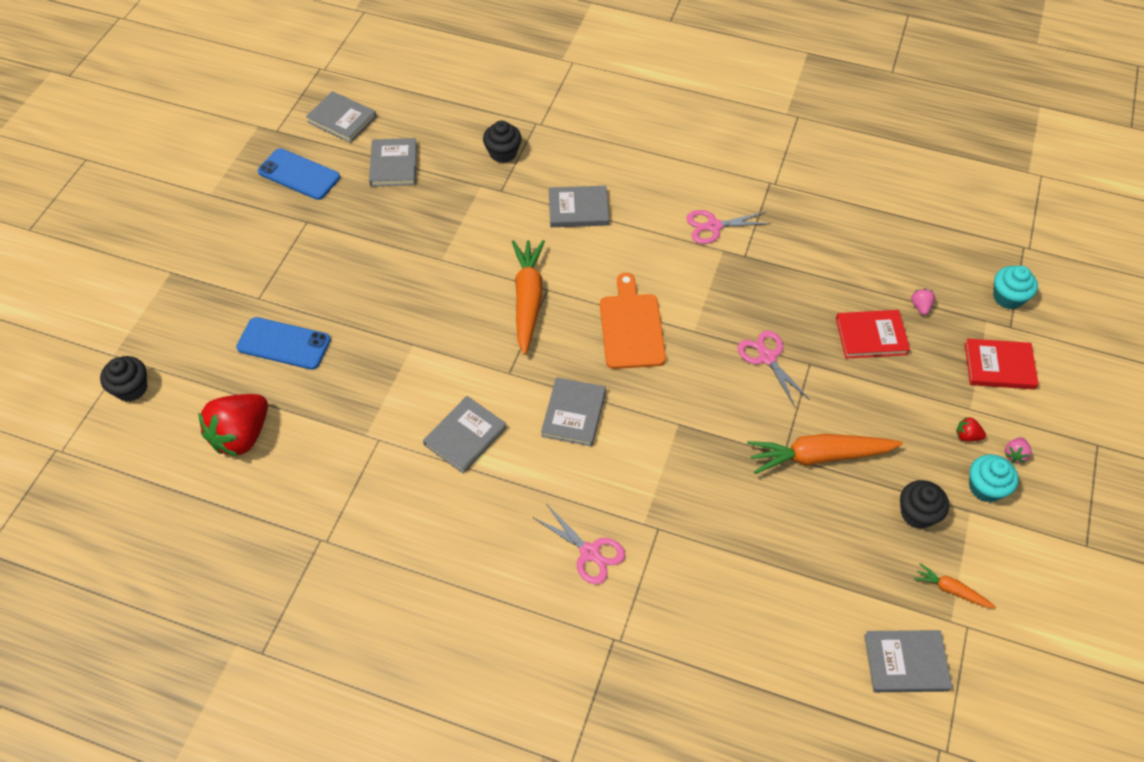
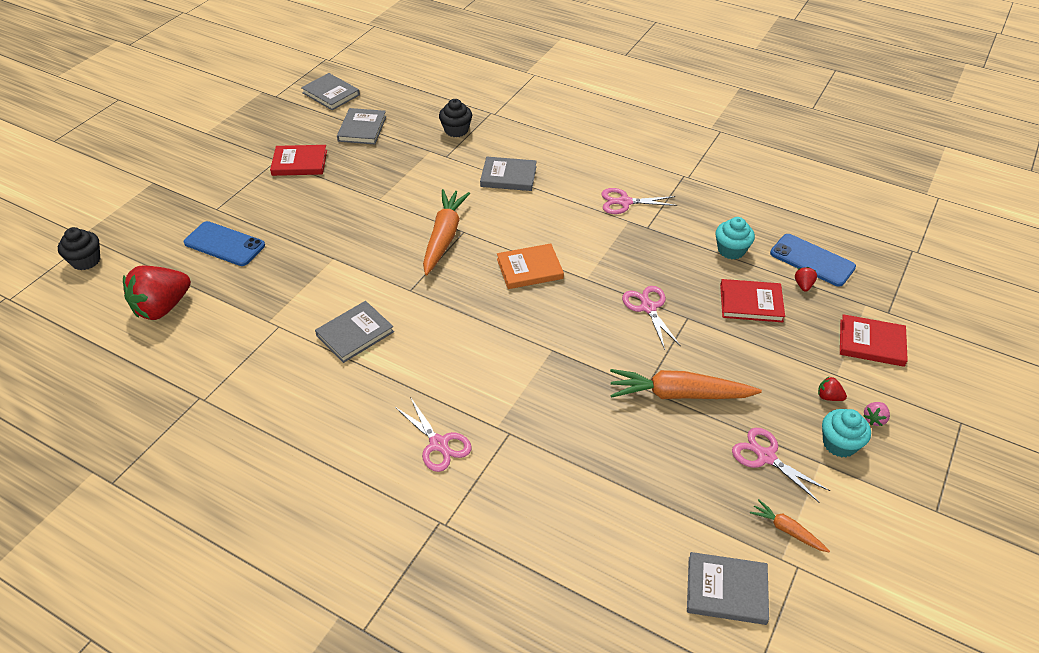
camera: 10 degrees right, 10 degrees down
blue phone [258,148,340,200] -> blue phone moved to [770,234,856,287]
grey book [541,377,606,447] -> none
orange cutting board [600,273,666,369] -> orange book [497,244,564,289]
black cupcake [900,480,949,529] -> pink scissors [732,428,830,503]
pink strawberry [911,289,935,315] -> red strawberry [795,267,817,292]
turquoise cupcake [993,266,1038,309] -> turquoise cupcake moved to [715,217,755,259]
none -> red book [270,145,327,176]

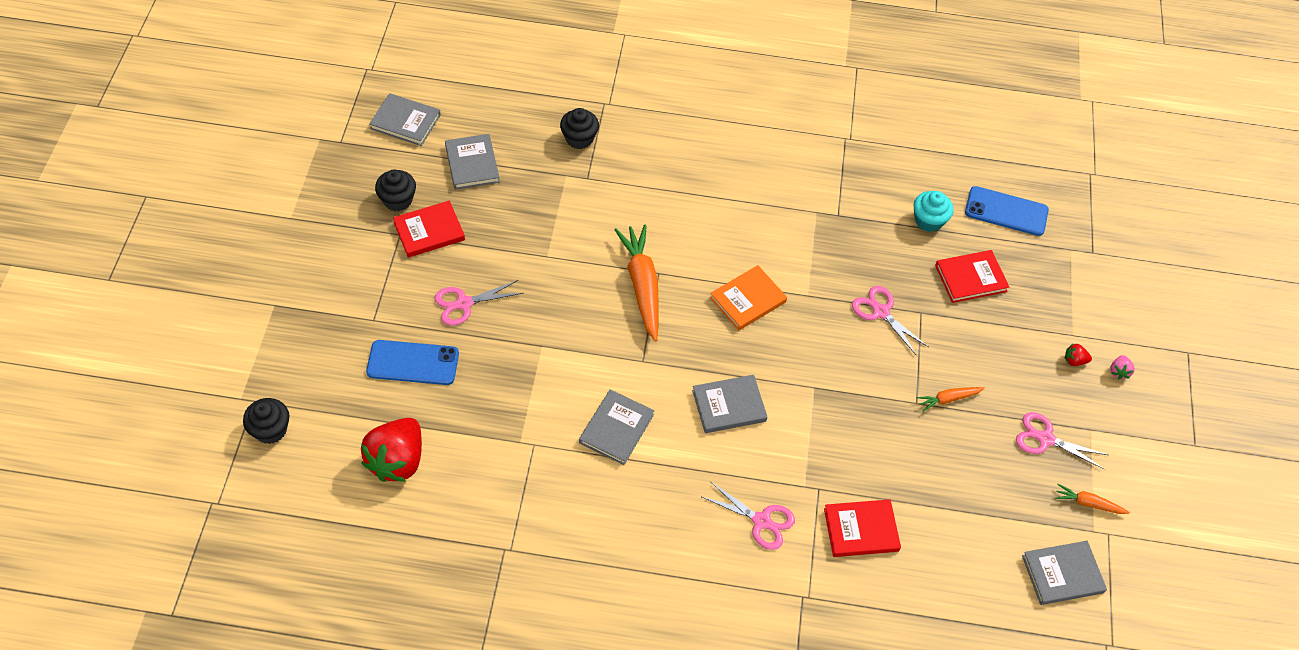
camera: 25 degrees left, 10 degrees up
grey book [480,157,537,191] -> grey book moved to [692,375,767,433]
pink scissors [601,188,677,214] -> pink scissors moved to [434,280,523,325]
orange carrot [610,369,762,399] -> orange carrot [917,387,985,412], size x0.49
red strawberry [795,267,817,292] -> none
turquoise cupcake [822,409,871,457] -> none
red book [840,314,908,367] -> red book moved to [824,499,901,557]
none -> black cupcake [375,169,416,211]

